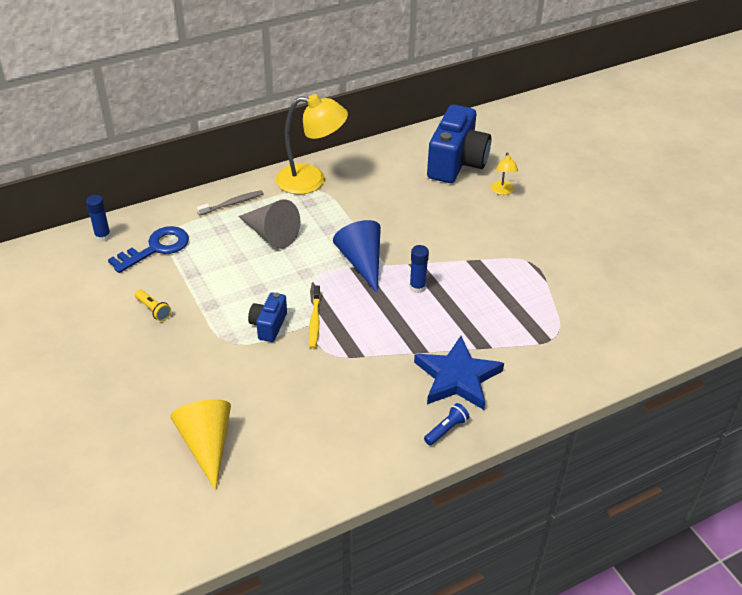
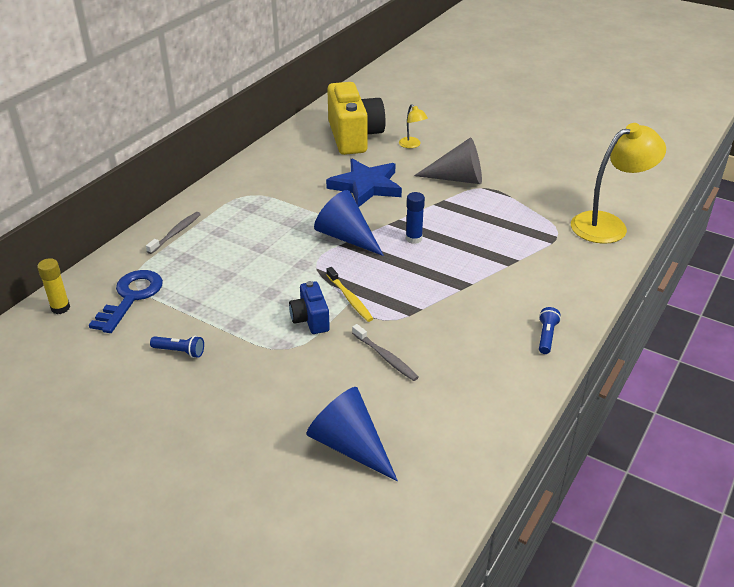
camera: 30 degrees left, 5 degrees down
blue glue stick [86,195,111,242] -> yellow glue stick [37,258,70,314]
yellow flashlight [135,289,171,321] -> blue flashlight [150,336,204,358]
yellow cone [170,399,231,491] -> blue cone [306,387,398,482]
grey cone [238,199,300,249] -> grey cone moved to [414,137,482,184]
yellow lamp [276,94,348,194] -> yellow lamp moved to [571,123,666,244]
blue star [414,336,504,410] -> blue star moved to [326,159,402,207]
blue camera [427,105,491,183] -> yellow camera [327,82,386,155]
none -> grey toothbrush [352,324,419,381]

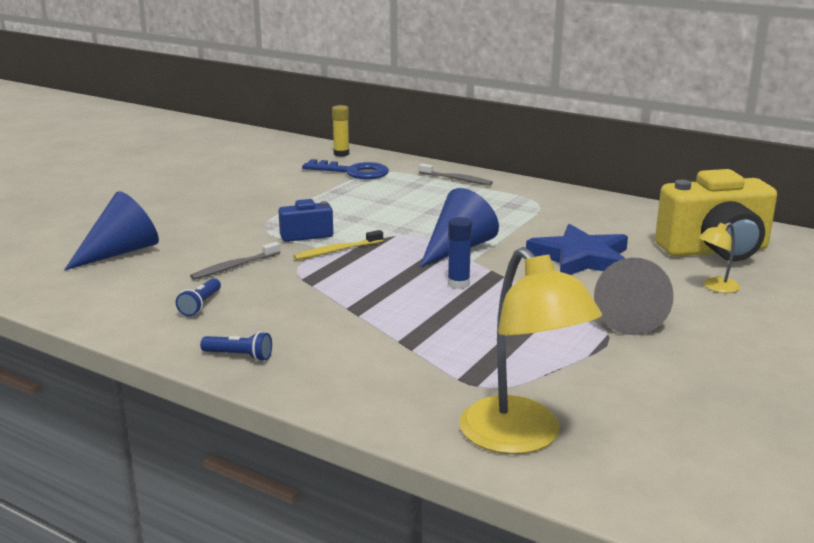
camera: 90 degrees right, 15 degrees down
blue flashlight [150,336,204,358] -> blue flashlight moved to [176,278,221,316]

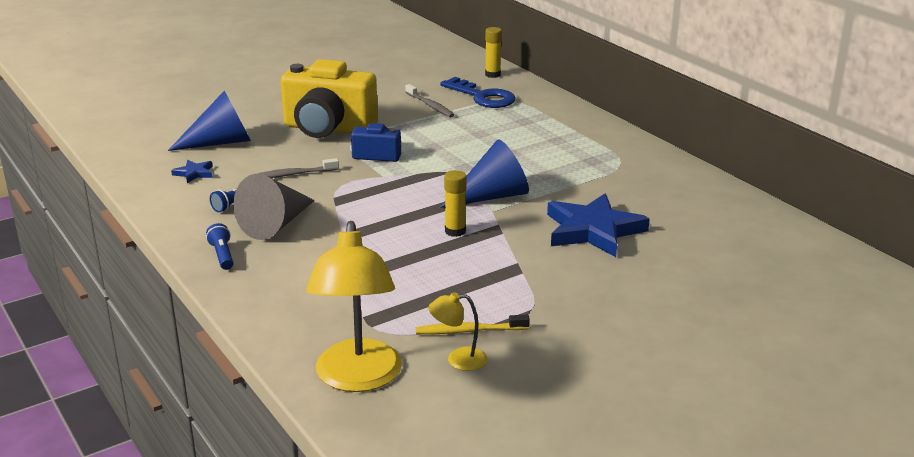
camera: 25 degrees right, 5 degrees up
blue flashlight [200,331,272,361] -> blue flashlight turned 150 degrees counterclockwise [206,223,233,270]
yellow toothbrush [294,230,383,260] -> yellow toothbrush moved to [416,315,530,334]
grey toothbrush [419,163,493,185] -> grey toothbrush moved to [405,84,454,117]
blue glue stick [448,217,472,289] -> yellow glue stick [444,170,467,237]
grey cone [594,258,674,335] -> grey cone moved to [233,174,315,240]
yellow camera [655,169,777,261] -> yellow camera moved to [281,59,378,138]
yellow lamp [698,222,740,293] -> yellow lamp moved to [428,292,487,371]
none -> blue star [171,160,213,183]

